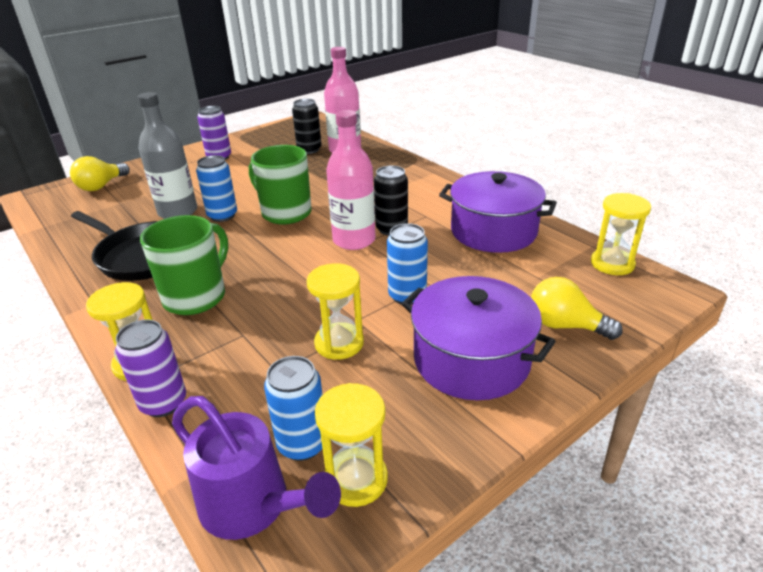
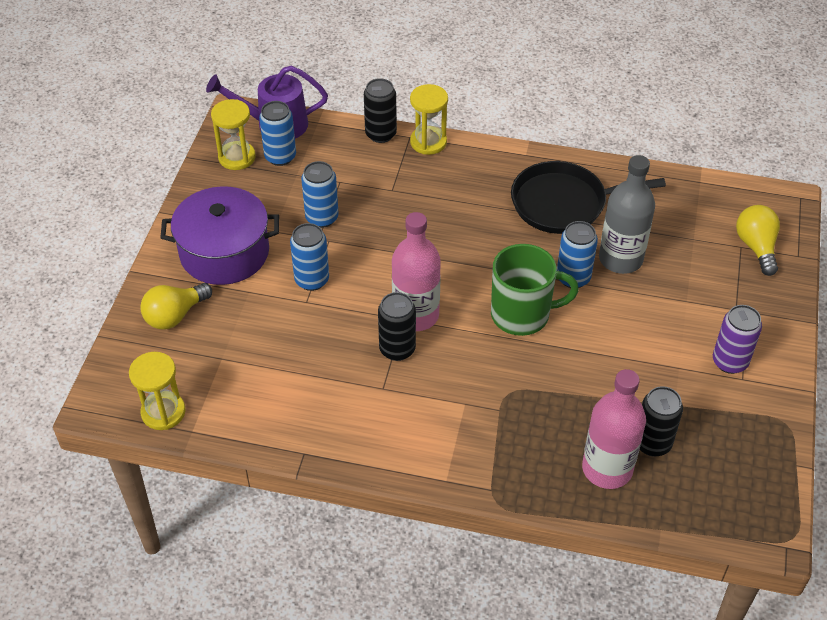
camera: 140 degrees right, 15 degrees up
purple can [115,320,186,417] -> black can [364,78,397,143]
green mug [140,215,228,315] -> none
yellow hourglass [306,263,364,360] -> blue can [301,161,339,228]
purple pot [439,171,557,253] -> none
yellow light bulb [531,277,623,340] -> yellow light bulb turned 150 degrees clockwise [140,283,212,330]

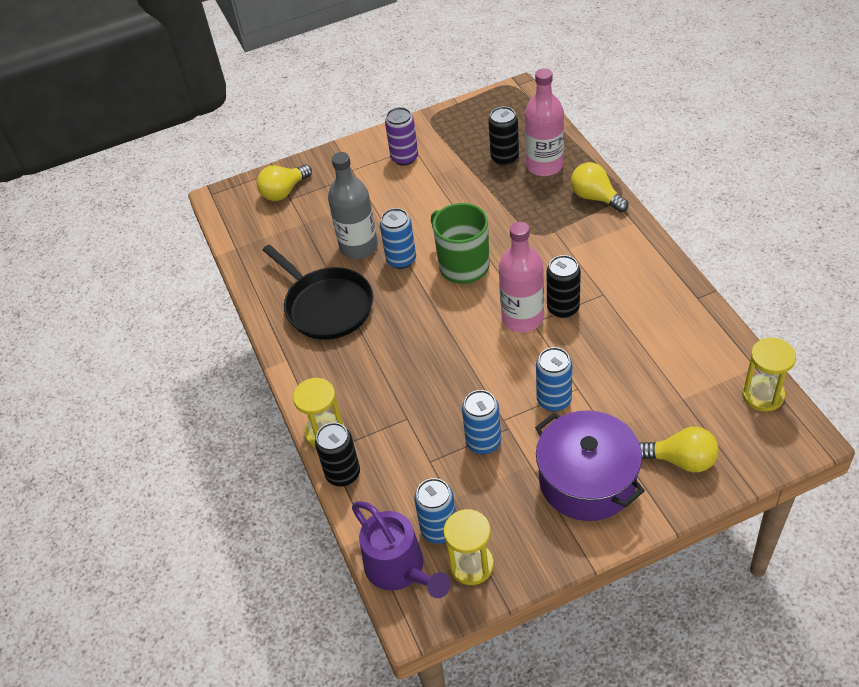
camera: 120 degrees left, 0 degrees up
none -> yellow light bulb [571,162,628,212]

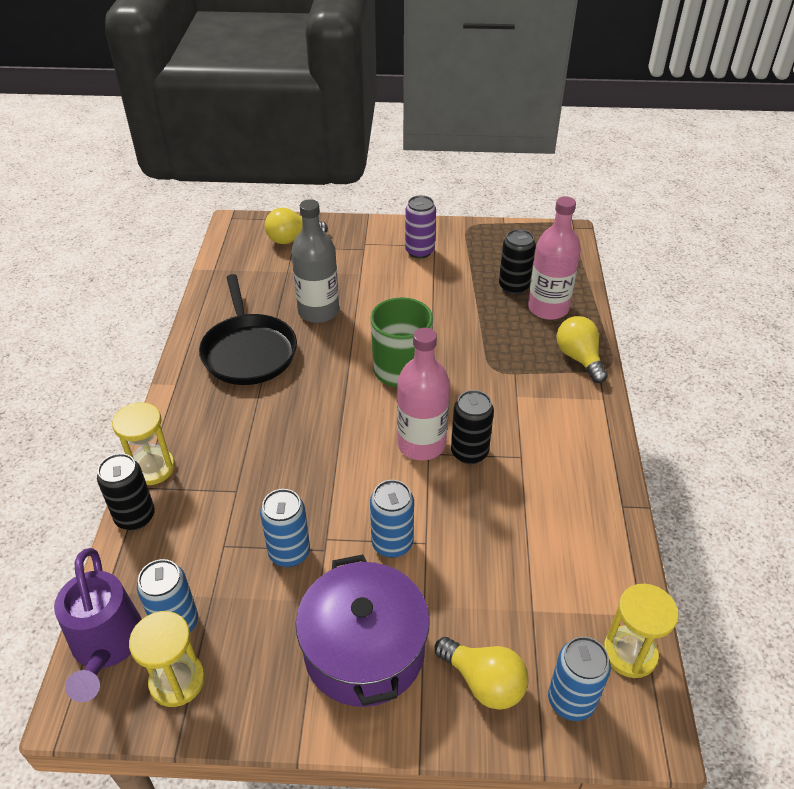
camera: 20 degrees right, 5 degrees down
blue can [380,208,416,269] -> blue can moved to [548,636,611,721]

